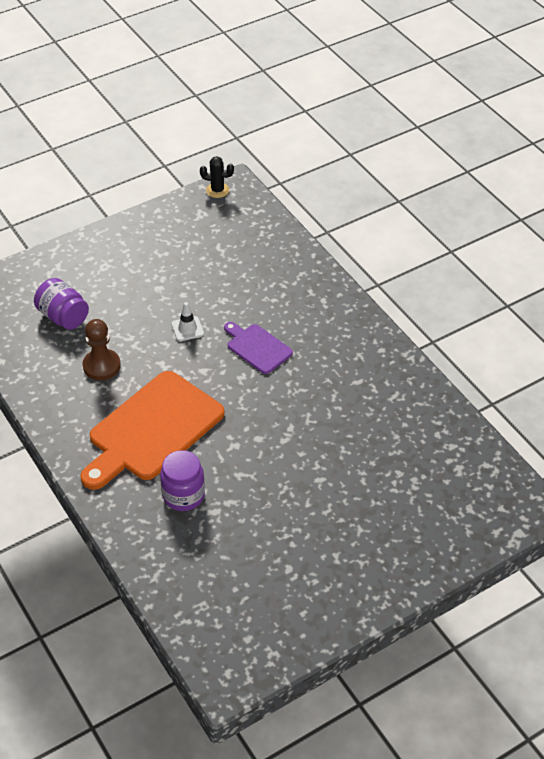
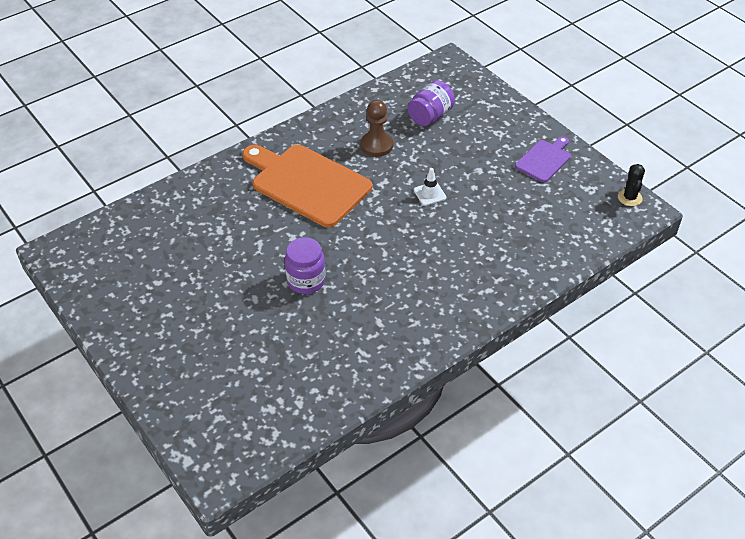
camera: 85 degrees right, 0 degrees up
purple jar [160,450,205,511] -> purple jar moved to [285,237,326,294]
purple cutting board [224,322,293,374] -> purple cutting board moved to [515,136,571,182]

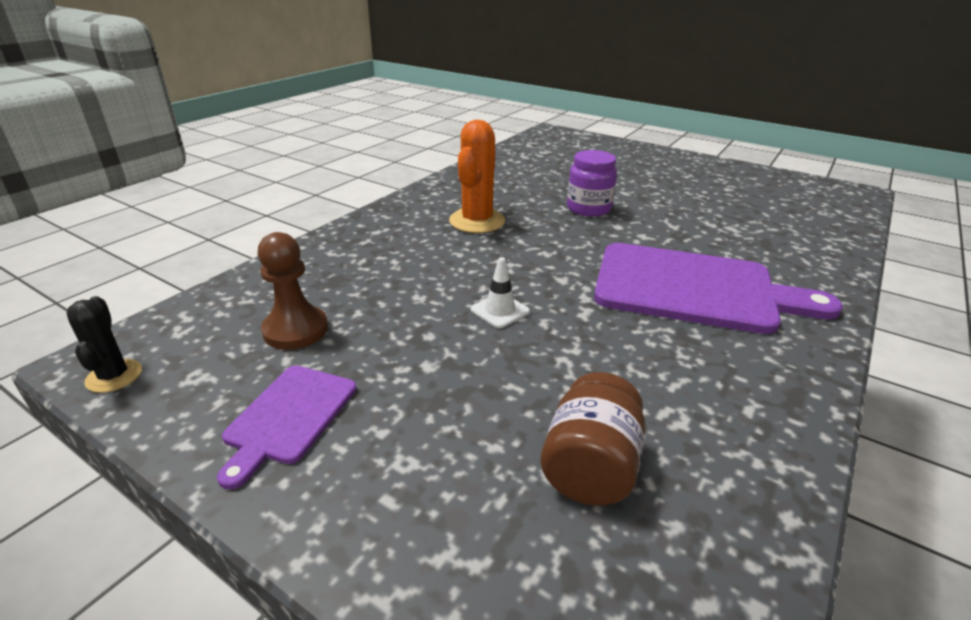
camera: 160 degrees right, 15 degrees down
orange cutting board [242,145,372,227] -> purple cutting board [594,243,842,334]
brown pawn [360,100,393,157] -> brown pawn moved to [257,232,328,350]
purple jar [408,80,455,126] -> brown jar [541,372,645,506]
none -> orange cactus [449,120,505,233]

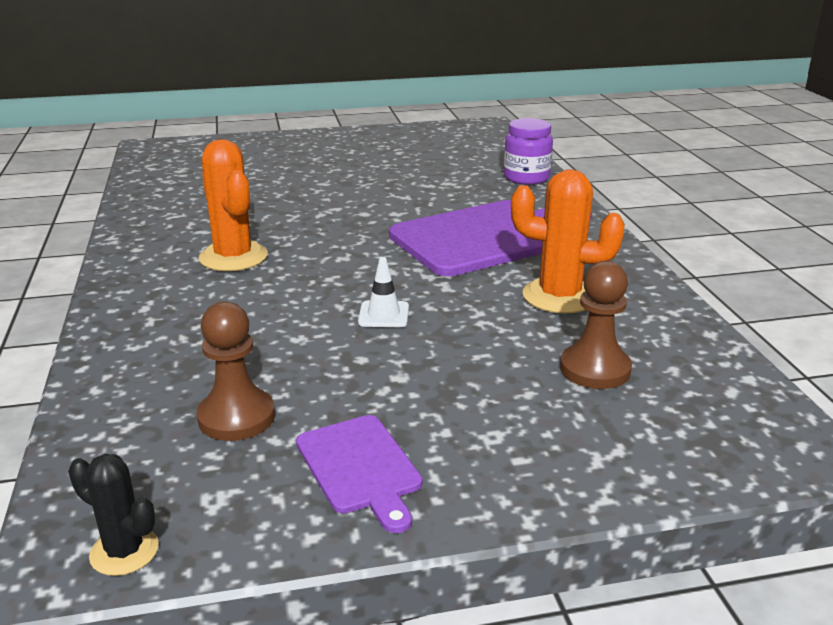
camera: 45 degrees left, 5 degrees down
brown jar [541,372,645,506] -> brown pawn [560,261,632,389]
purple jar [567,150,617,217] -> purple jar moved to [504,118,553,185]
none -> orange cactus [511,169,625,314]

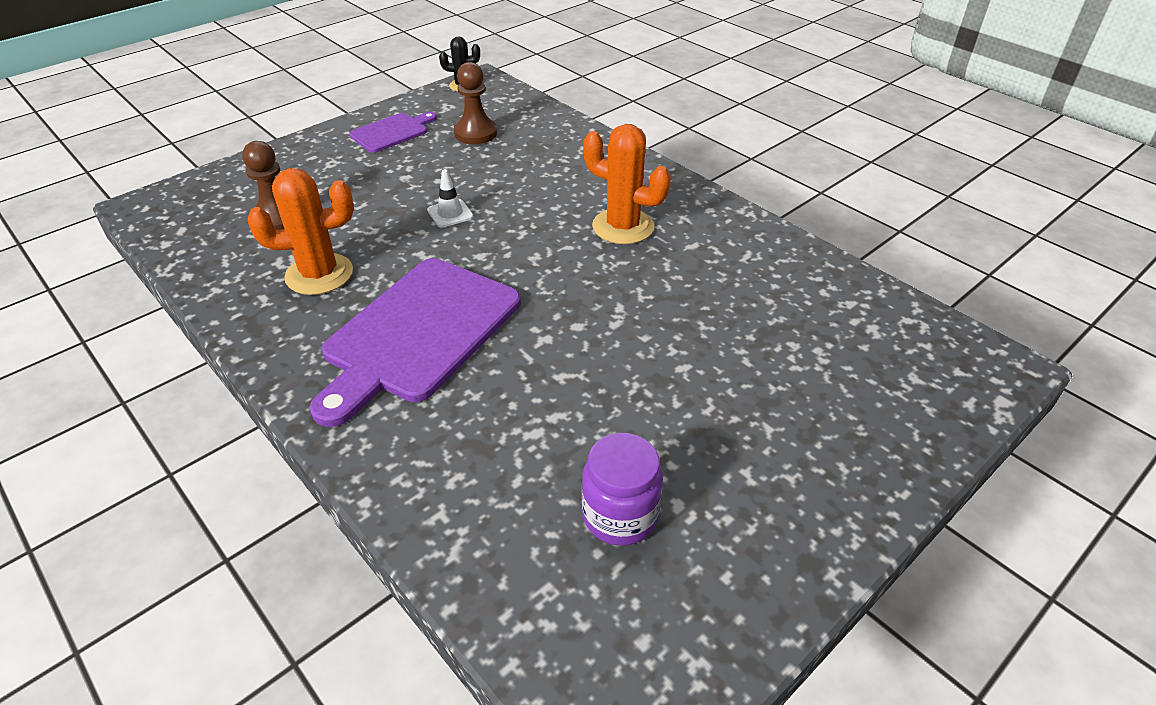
camera: 150 degrees right, 15 degrees up
purple cutting board [296,415,422,533] -> purple cutting board turned 105 degrees clockwise [349,112,437,153]
purple jar [504,118,553,185] -> purple jar moved to [582,433,663,546]

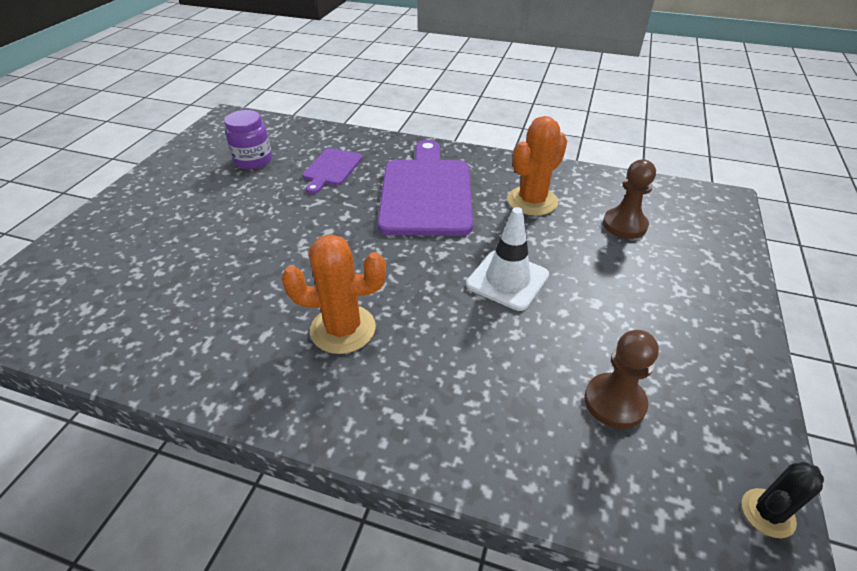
camera: 150 degrees right, 0 degrees up
purple cutting board [349,112,437,153] -> purple cutting board moved to [302,148,363,194]
white traffic cone [427,169,473,228] -> white traffic cone [466,207,549,311], size x1.78

